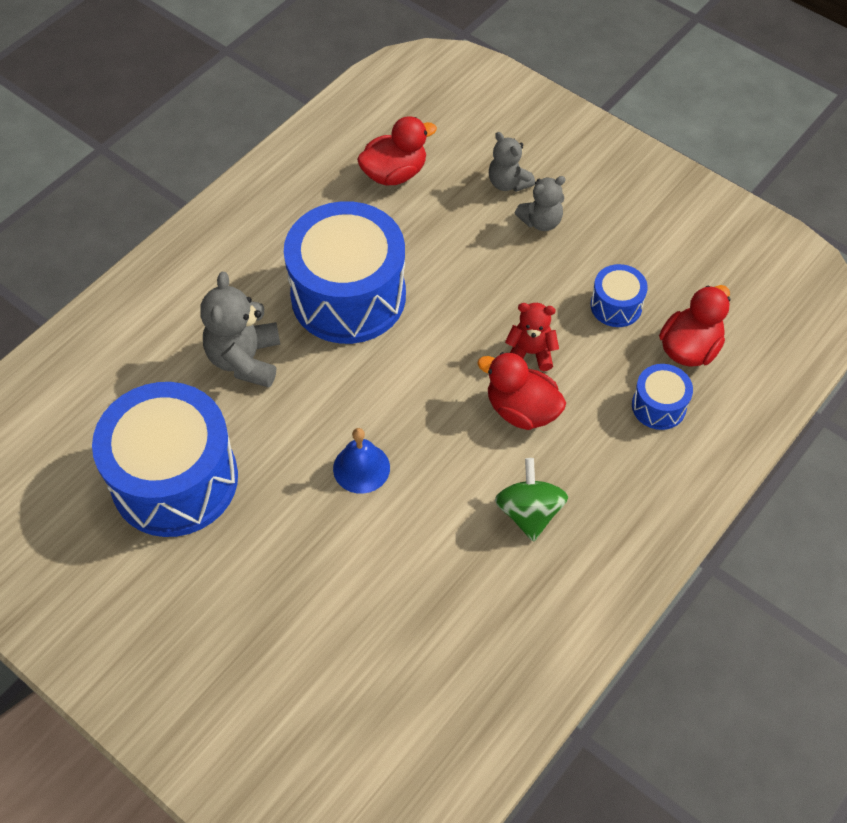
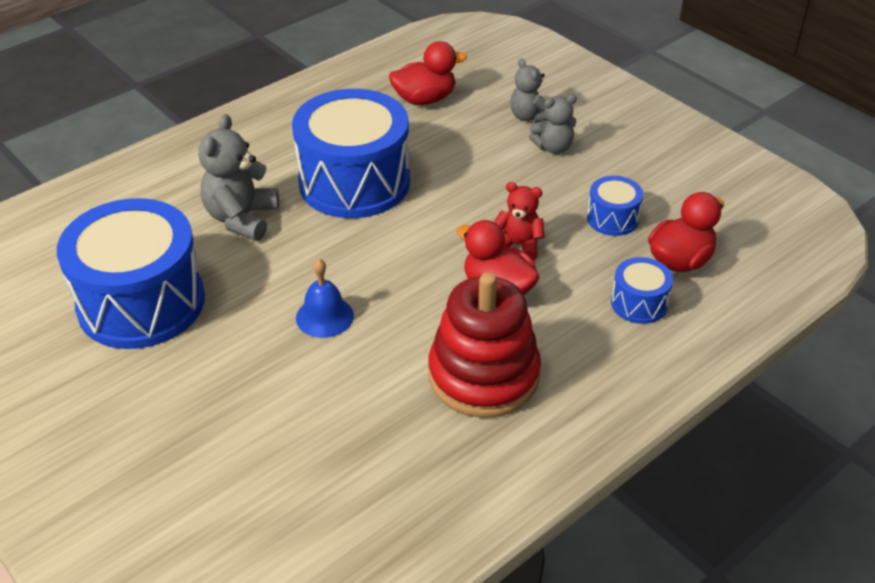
camera: 10 degrees right, 15 degrees down
green spinning top [495,458,568,542] -> red stacking toy [428,272,541,418]

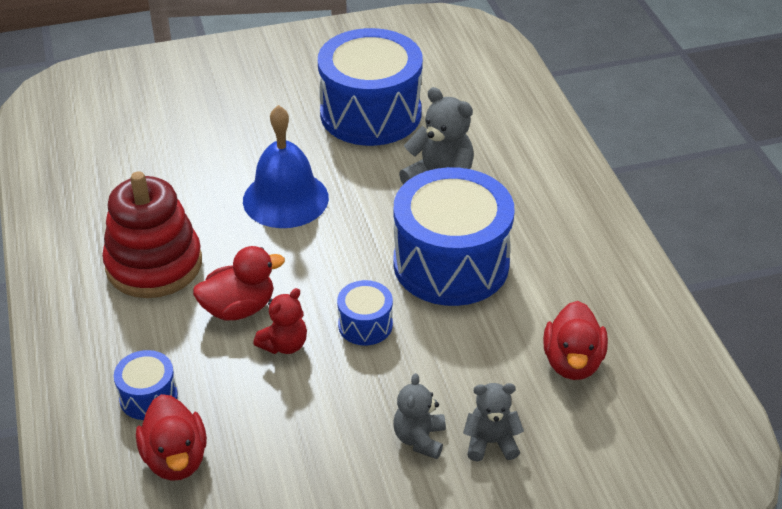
camera: 115 degrees right, 0 degrees up
blue bell [296,259,354,338] -> blue bell [243,105,329,228], size x1.72
blue drum [587,176,643,236] -> blue drum moved to [337,280,393,346]

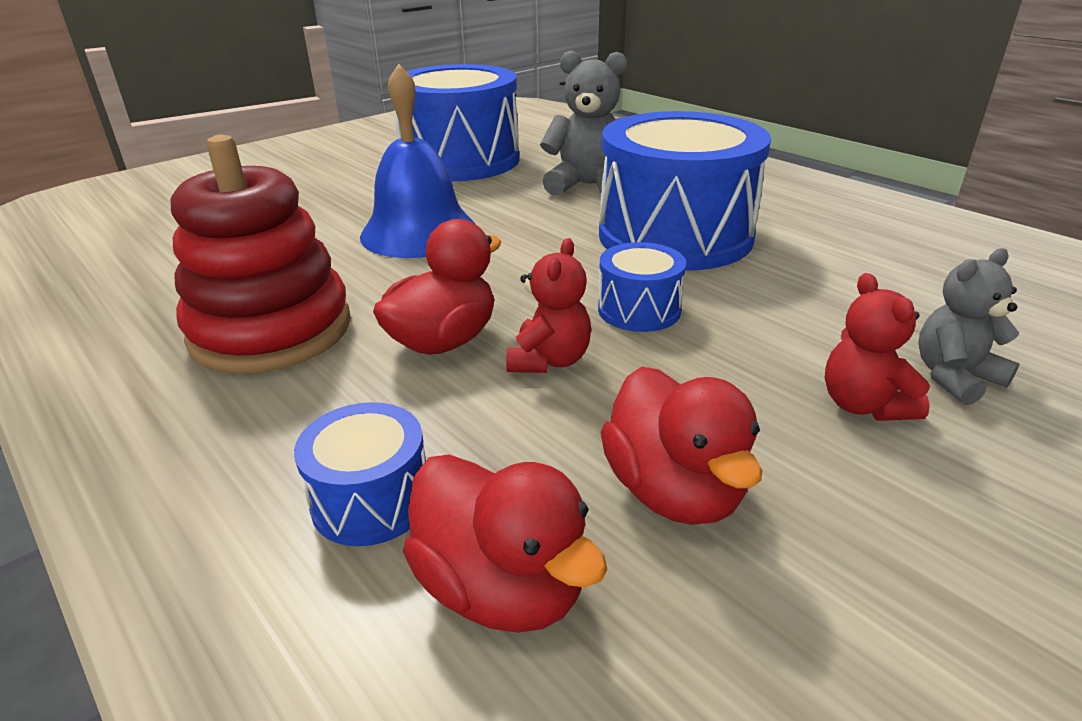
camera: 25 degrees left, 10 degrees down
grey teddy bear [393,373,446,459] -> red teddy bear [825,273,930,421]
red duck [543,301,608,380] -> red duck moved to [601,366,762,525]

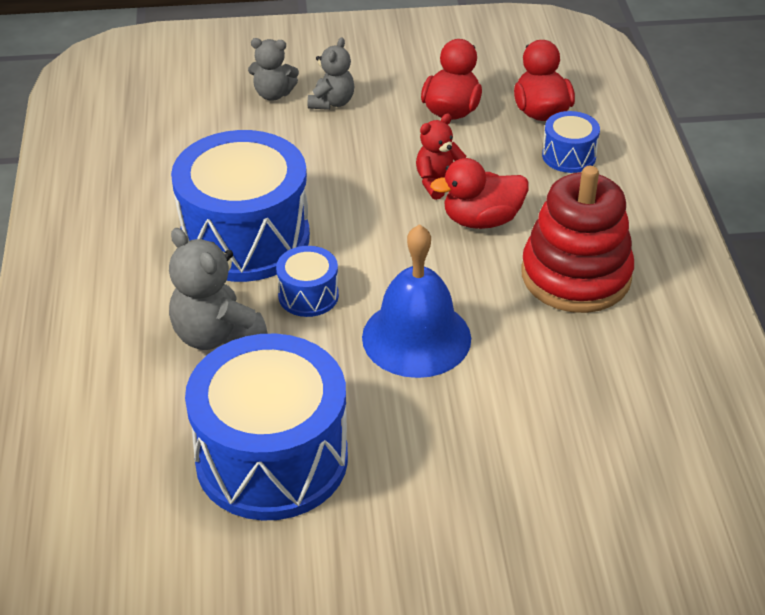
camera: 145 degrees left, 10 degrees up
blue drum [598,242,686,332] -> blue drum moved to [276,246,339,317]
red teddy bear [825,273,930,421] -> grey teddy bear [308,37,354,110]

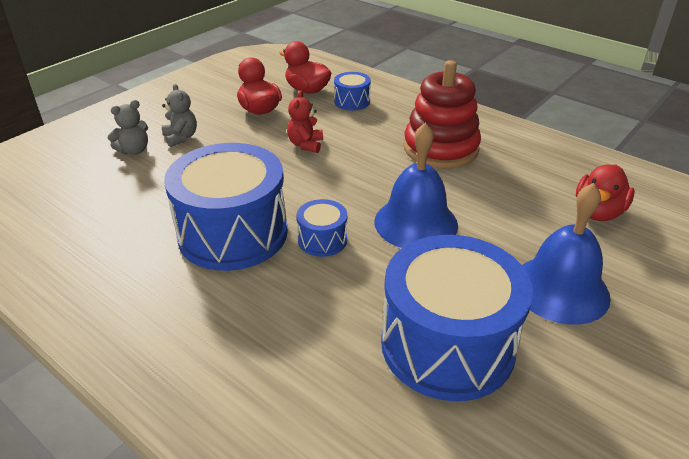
camera: 45 degrees left, 5 degrees down
grey teddy bear [169,228,268,350] -> none
red duck [431,158,529,229] -> red duck moved to [576,165,635,221]
none -> blue bell [522,183,611,325]

